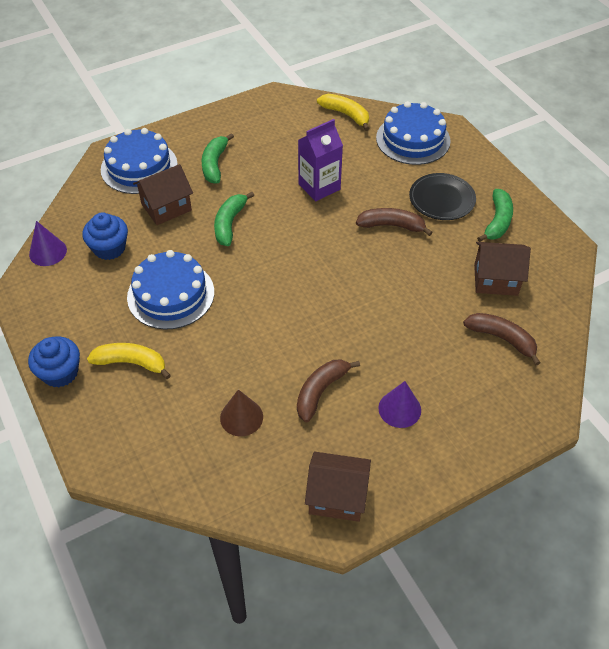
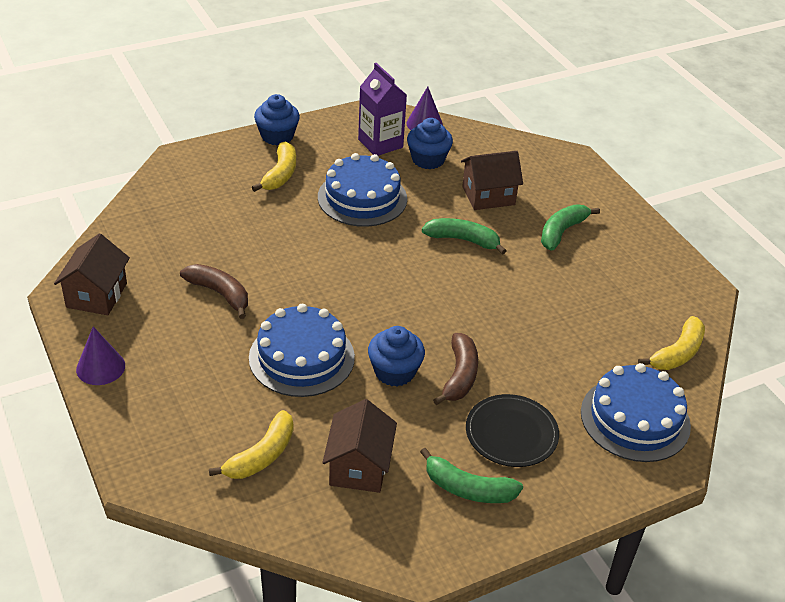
camera: 90 degrees right, 10 degrees down
blue cake [101,128,178,194] -> blue cake moved to [249,304,355,397]
brown house [133,164,193,225] -> brown house turned 75 degrees counterclockwise [461,151,523,210]
green banana [202,133,234,184] -> green banana turned 60 degrees counterclockwise [541,204,600,250]
brown cone [220,389,263,436] -> none
purple carton [298,119,343,201] -> purple carton moved to [358,63,407,156]
purple cone [378,381,421,428] -> purple cone moved to [76,326,125,385]
brown banana [463,313,540,365] -> yellow banana [209,410,293,479]
none -> blue cupcake [368,326,425,386]

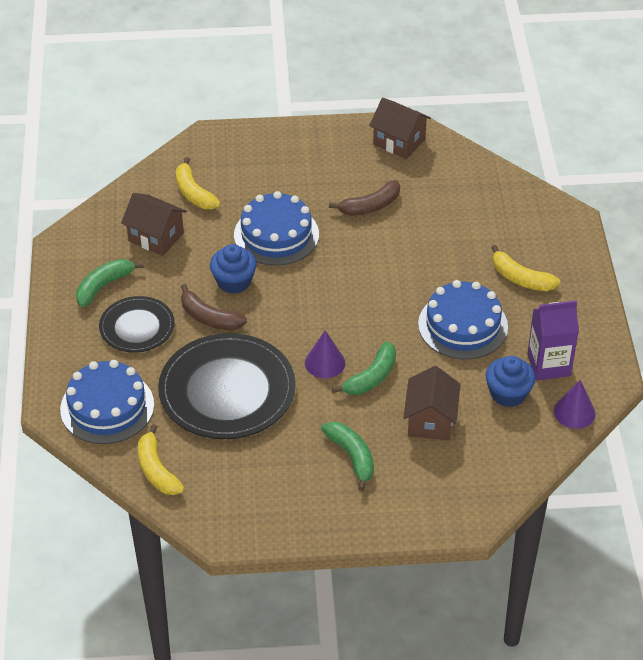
camera: 115 degrees right, 5 degrees up
purple cone [76,326,125,385] -> purple cone moved to [305,330,345,378]
blue cupcake [254,94,300,145] -> none
none -> black plate [158,333,296,439]

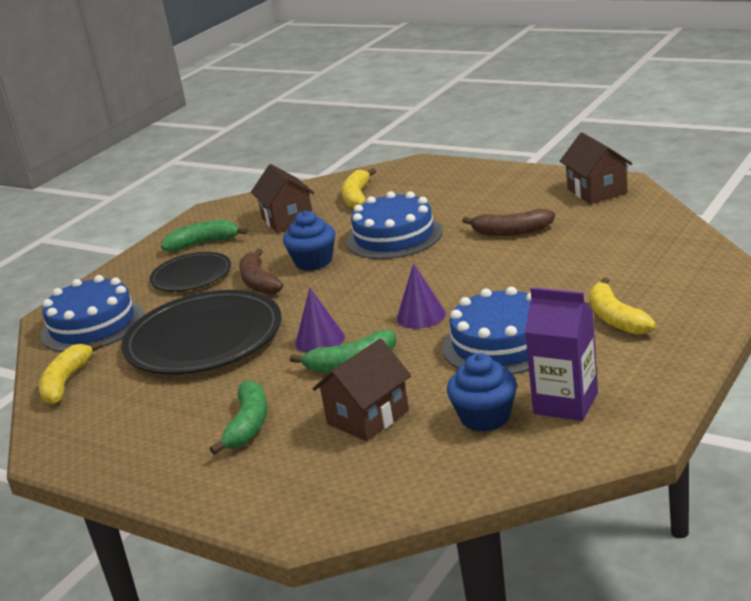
camera: 40 degrees right, 20 degrees down
purple cone [554,380,596,429] -> purple cone moved to [397,263,446,329]

